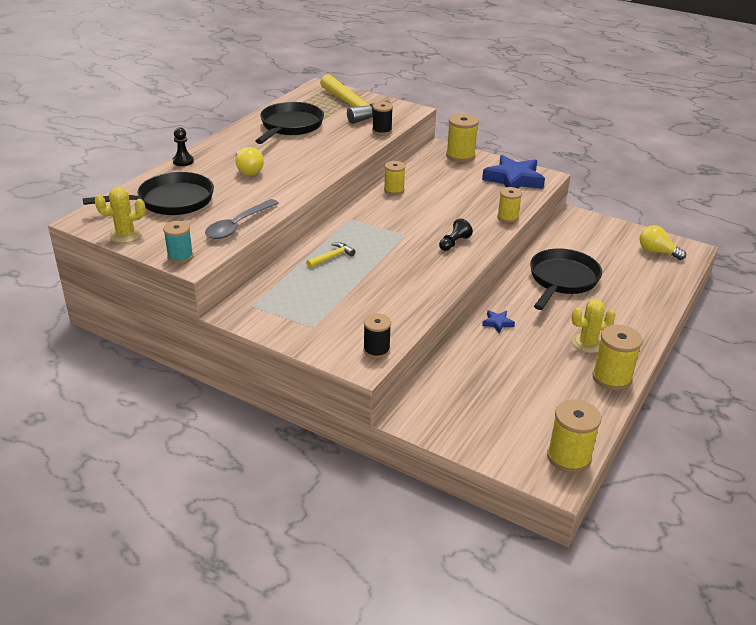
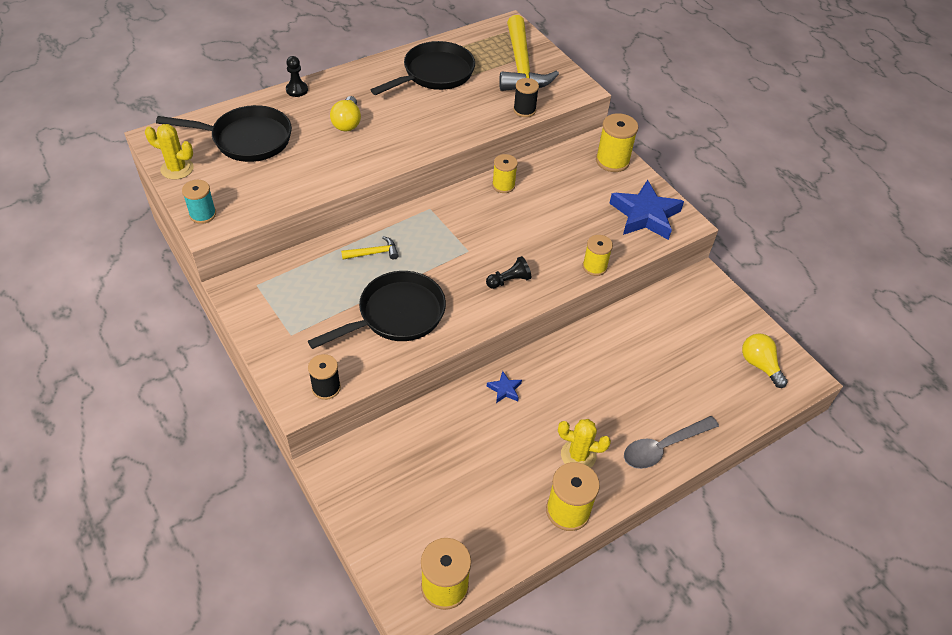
camera: 25 degrees right, 15 degrees up
grey spoon [205,199,279,239] -> grey spoon moved to [624,416,719,469]
black pan [530,248,602,310] -> black pan moved to [308,271,446,349]

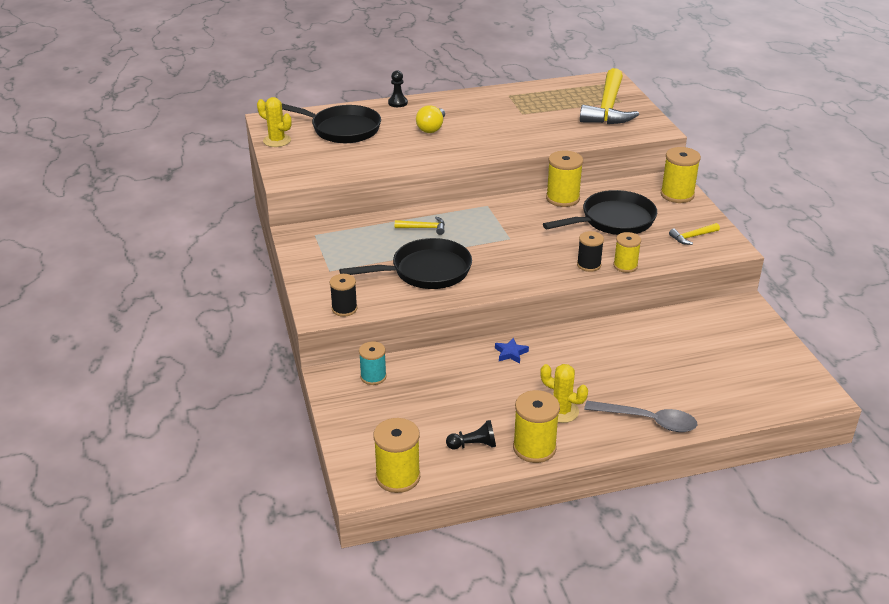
camera: 20 degrees right, 15 degrees down
turquoise spool [182,180,216,224] -> turquoise spool moved to [359,341,387,385]
black pan [371,41,475,95] -> black pan moved to [543,190,657,235]
black pawn [486,256,531,289] -> black pawn moved to [446,420,496,450]
yellow spool [492,154,518,193] -> yellow spool [546,151,583,207], size x1.53
black spool [513,78,539,117] -> black spool moved to [577,231,604,272]
blue star [609,180,684,240] -> yellow hammer [669,223,720,245]
grey spoon [624,416,719,469] -> grey spoon turned 150 degrees counterclockwise [584,401,698,432]
yellow light bulb [742,333,788,388] -> none

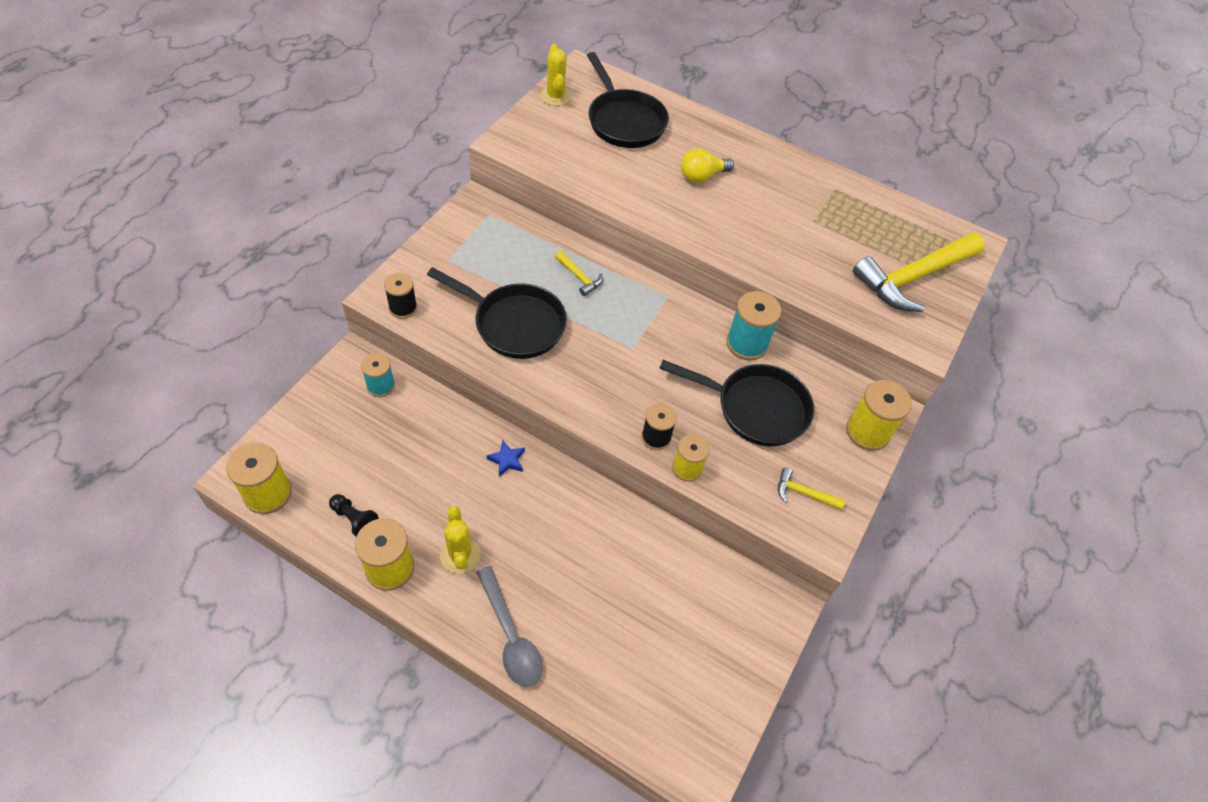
camera: 40 degrees right, 20 degrees up
black pawn [388,70,408,107] -> none
yellow spool [546,151,583,207] -> turquoise spool [726,291,781,360]

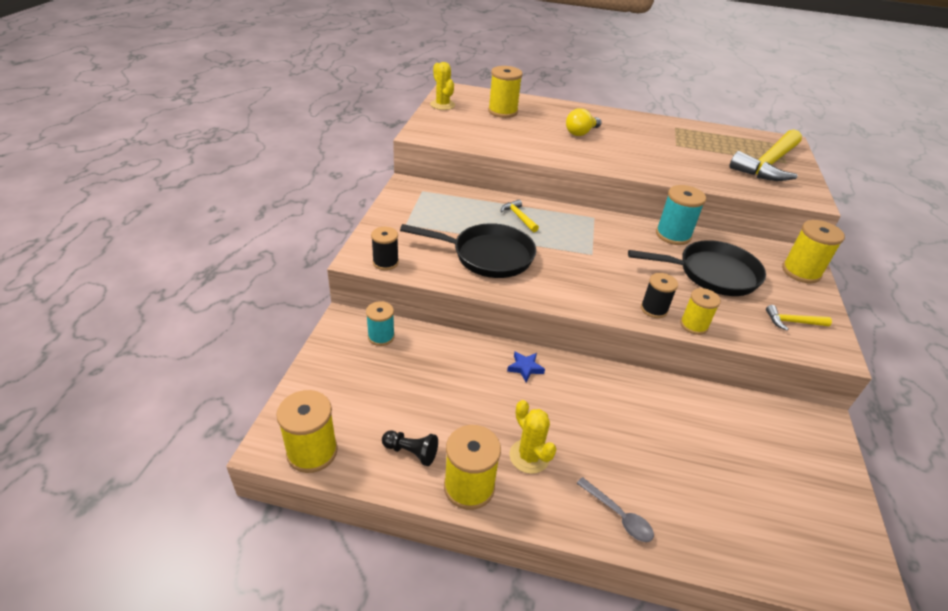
camera: 15 degrees left, 15 degrees down
grey spoon [476,566,543,687] -> grey spoon [576,477,654,542], size x0.64
yellow hammer [555,251,603,296] -> yellow hammer turned 150 degrees counterclockwise [501,199,539,232]
black pan [587,52,669,148] -> yellow spool [488,66,523,118]

